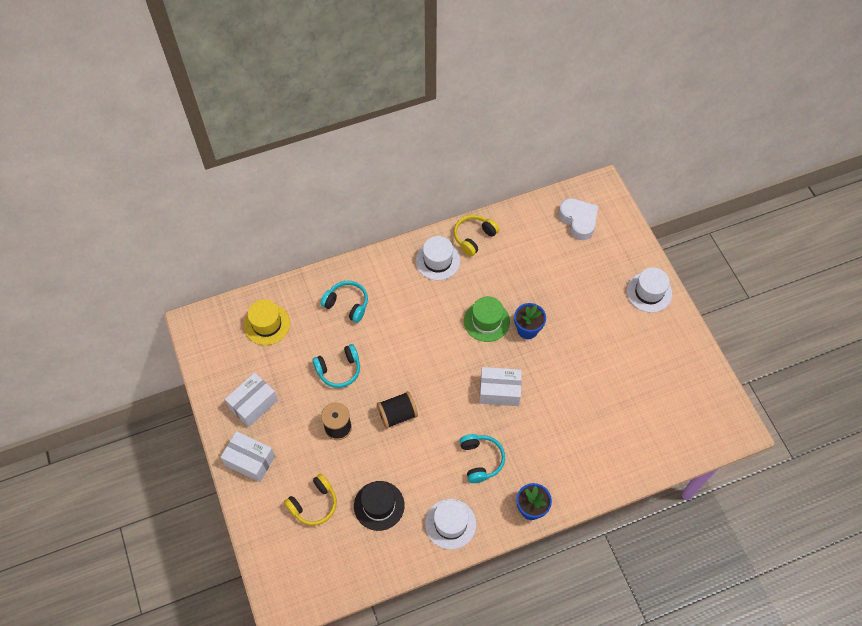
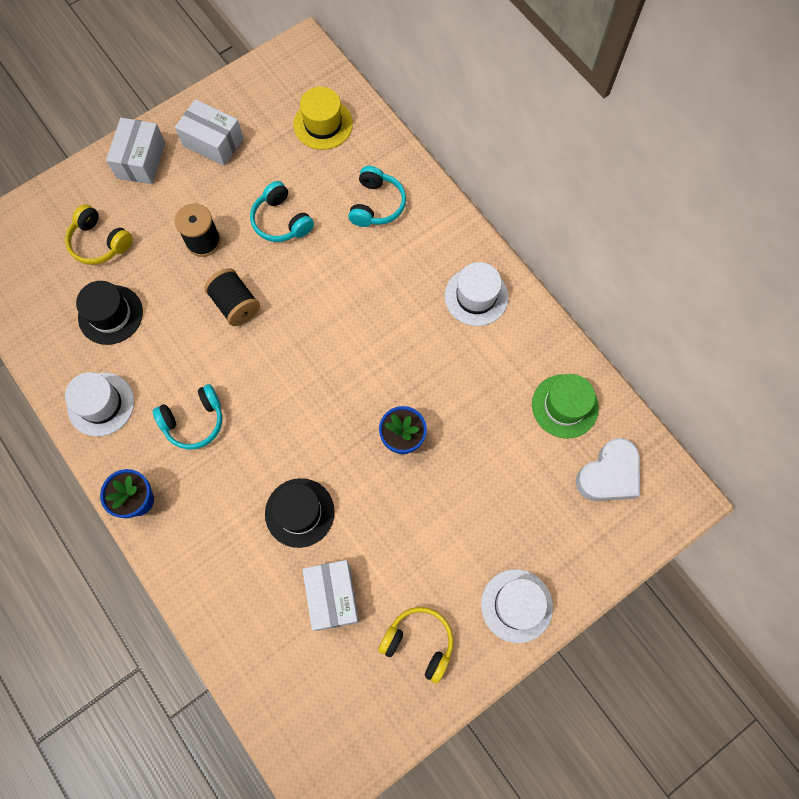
camera: 75 degrees right, 10 degrees up
yellow headphones [454,215,499,256] -> yellow headphones moved to [378,607,454,684]
green hat [464,296,510,342] -> green hat moved to [532,374,599,438]
white box [479,367,522,406] -> white box moved to [302,560,359,631]
none -> black hat [265,478,335,548]

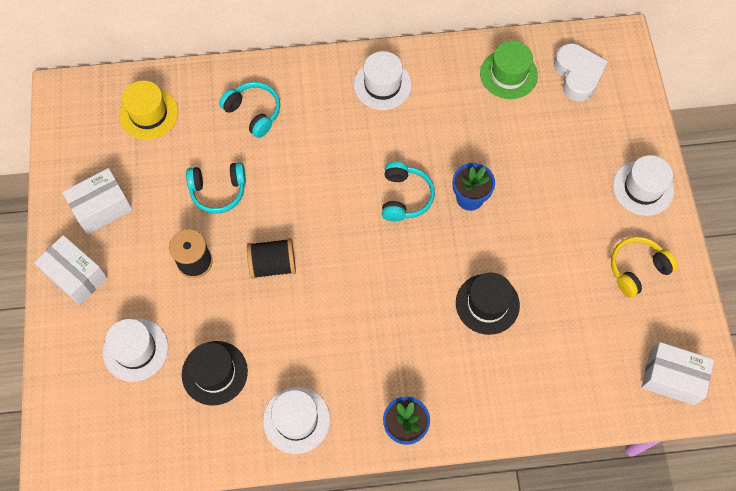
camera: 60 degrees left, 5 degrees down
yellow headphones [65,204,133,265] -> white hat [103,318,168,382]
turquoise headphones [153,384,222,450] -> turquoise headphones moved to [382,162,435,221]
white box [302,560,359,631] -> white box moved to [641,342,714,405]

